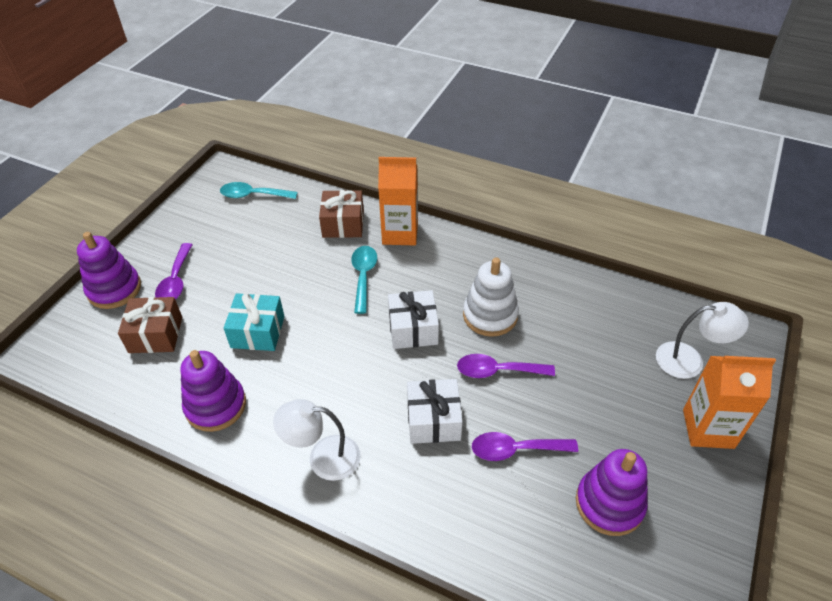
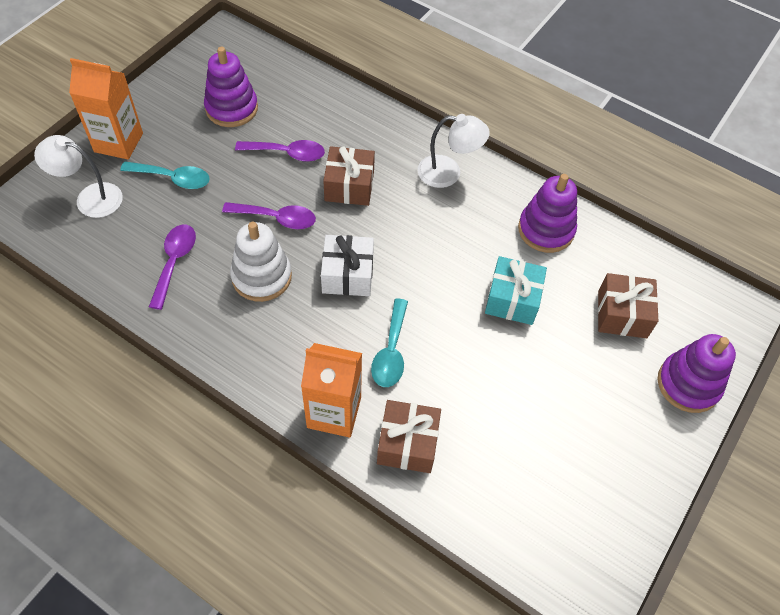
camera: 175 degrees left, 10 degrees up
purple spoon [155,243,193,300] -> purple spoon moved to [149,225,196,310]
turquoise spoon [220,182,298,199] -> turquoise spoon moved to [120,161,210,189]
white gift [407,379,462,444] -> brown gift [323,146,375,206]

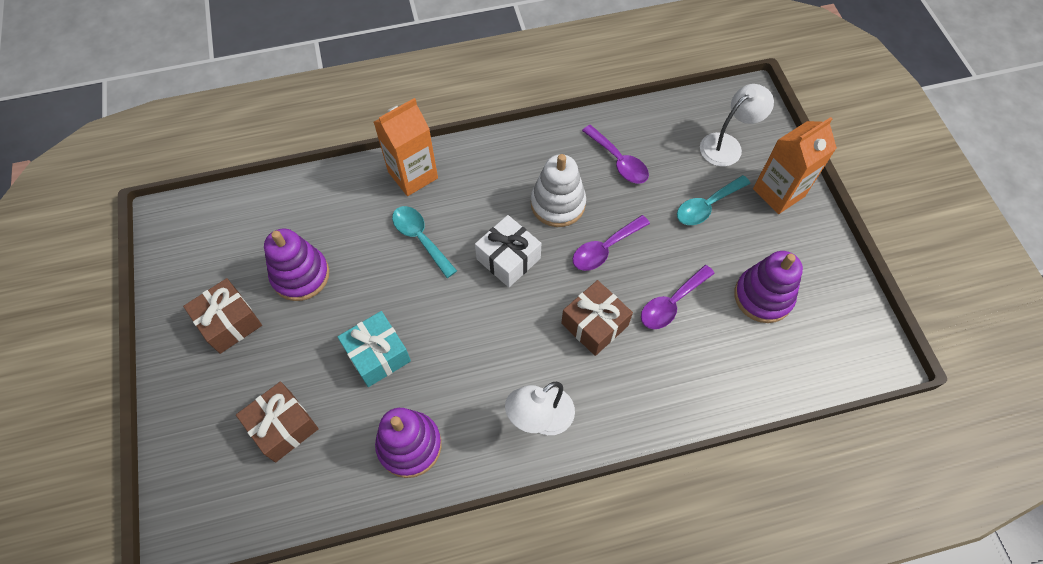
camera: 135 degrees right, 5 degrees up
brown gift [377,400,441,473] -> brown gift moved to [183,278,262,354]
purple stacking toy [658,334,736,413] -> purple stacking toy moved to [264,228,329,301]

